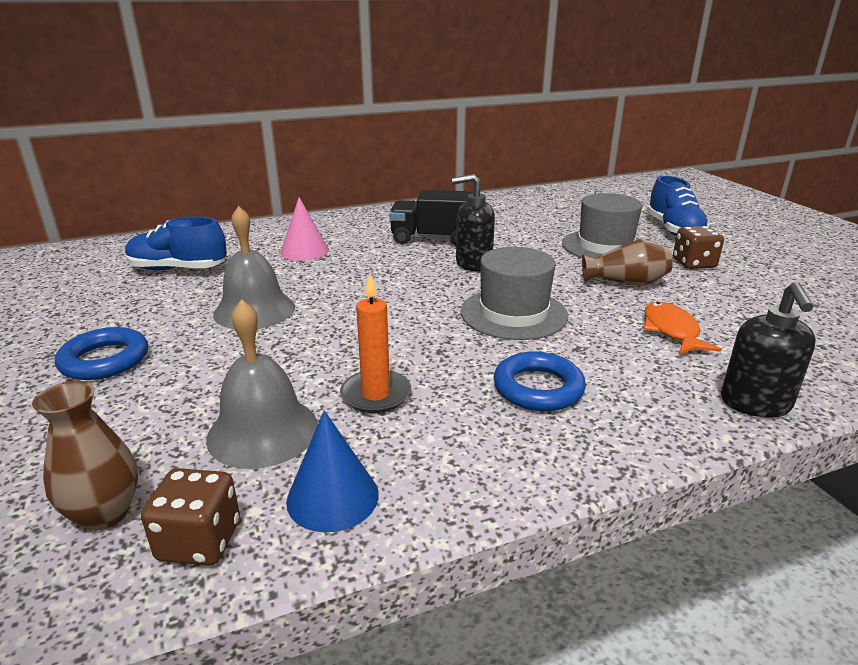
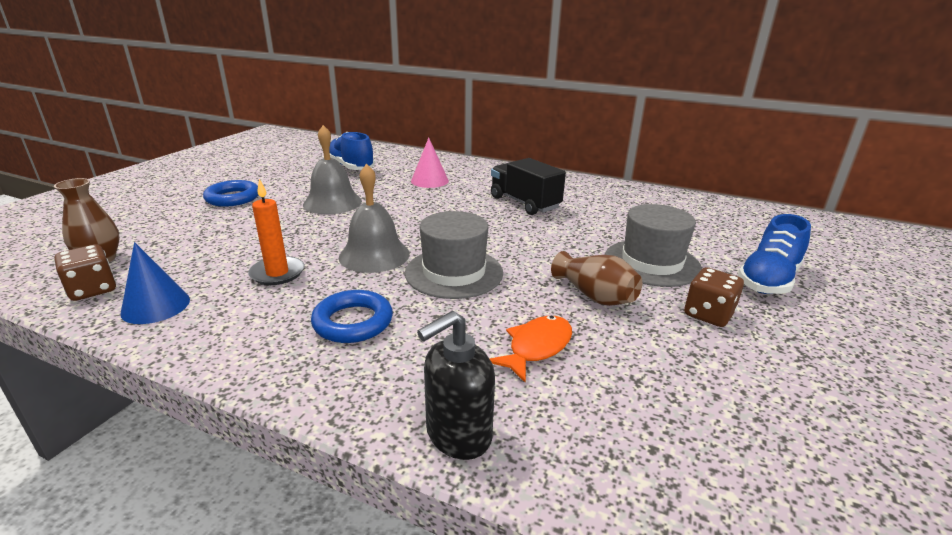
camera: 45 degrees right, 0 degrees up
grey bell [206,299,318,469] -> grey bell moved to [338,164,410,273]
black soap dispenser [451,174,495,271] -> none

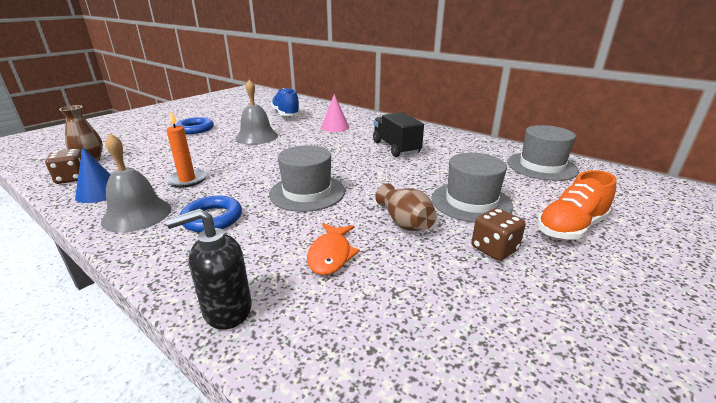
camera: 15 degrees right, 0 degrees up
grey bell [338,164,410,273] -> grey bell moved to [101,133,171,233]
orange fish [489,316,572,382] -> orange fish turned 135 degrees clockwise [307,223,360,275]
blue shoe [738,214,811,294] -> orange shoe [537,170,617,240]
none -> grey hat [507,125,579,181]

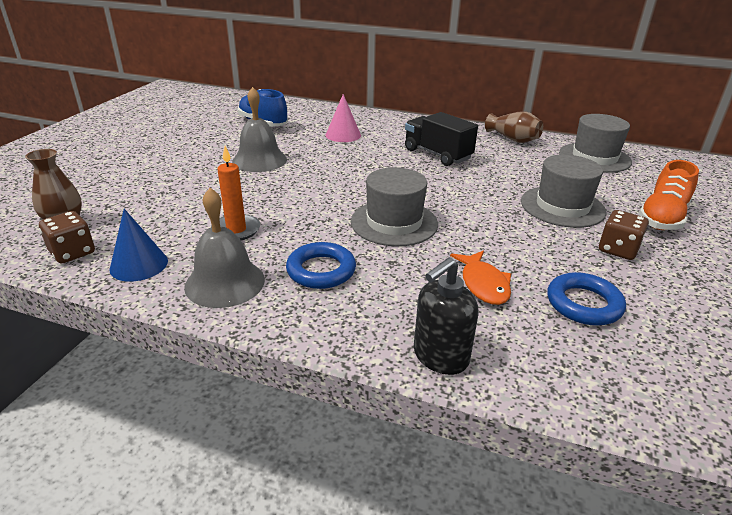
camera: 20 degrees left, 5 degrees up
blue ring [175,117,214,134] -> blue ring moved to [547,272,626,325]
brown vase [375,184,437,231] -> brown vase moved to [485,111,543,143]

